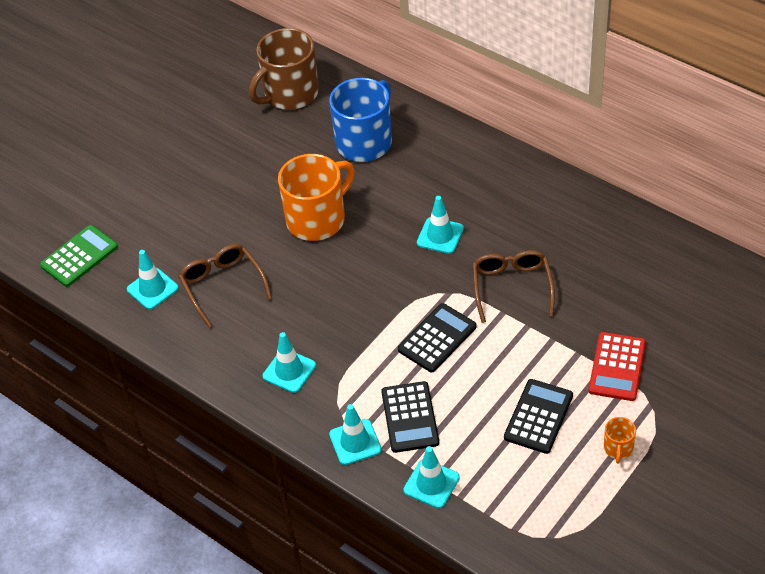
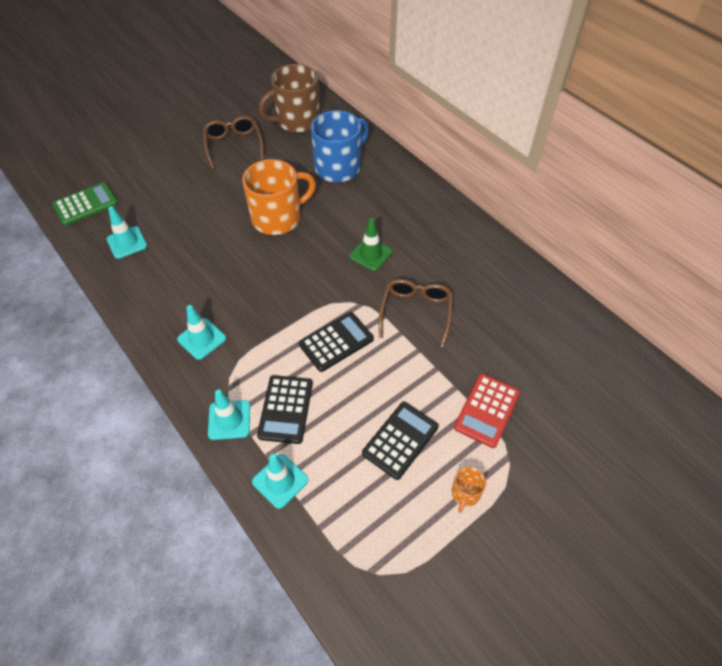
camera: 10 degrees right, 5 degrees up
brown glasses [179,244,272,328] -> brown glasses moved to [203,116,264,169]
turquoise traffic cone [417,196,464,254] -> green traffic cone [349,218,392,271]

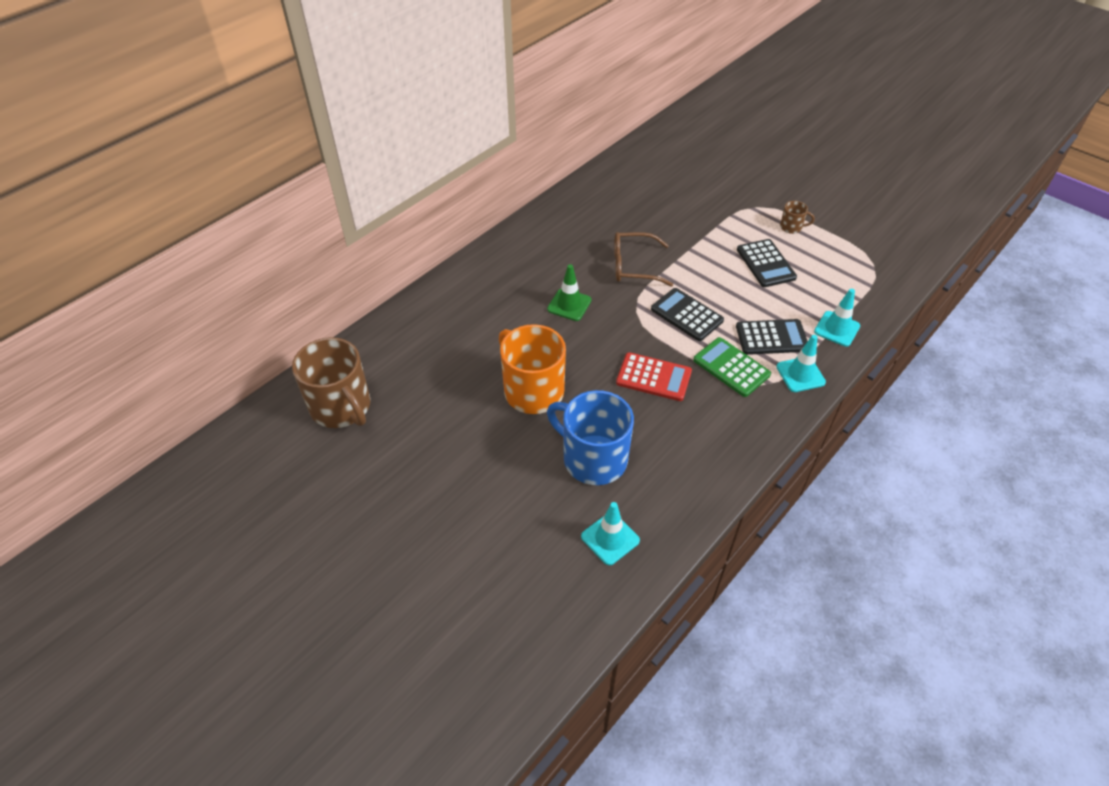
camera: 100 degrees left, 5 degrees down
green calculator [52,182,118,226] -> green calculator moved to [693,337,771,397]
turquoise traffic cone [177,305,226,360] -> none
brown glasses [203,116,264,169] -> none
blue mug [311,110,369,183] -> blue mug moved to [547,390,634,485]
black calculator [362,402,439,480] -> black calculator turned 135 degrees counterclockwise [737,239,797,287]
orange mug [452,467,486,513] -> brown mug [780,201,815,234]
red calculator [454,374,520,448] -> red calculator moved to [616,352,692,401]

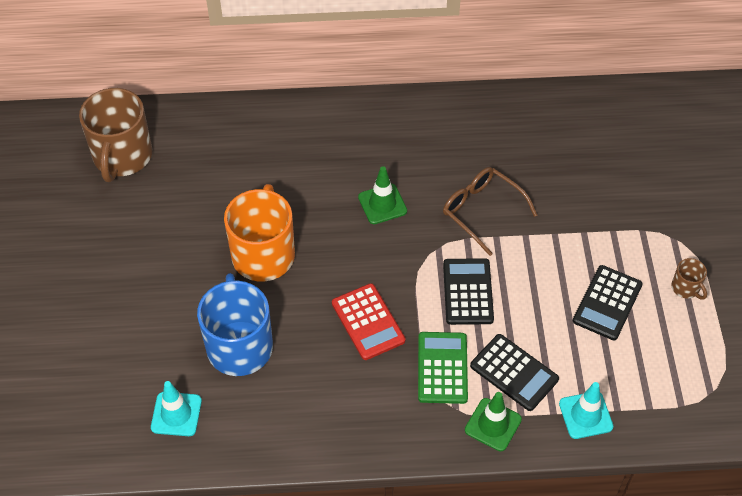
camera: 45 degrees right, 5 degrees up
turquoise traffic cone [776,335,826,392] -> green traffic cone [465,392,522,451]

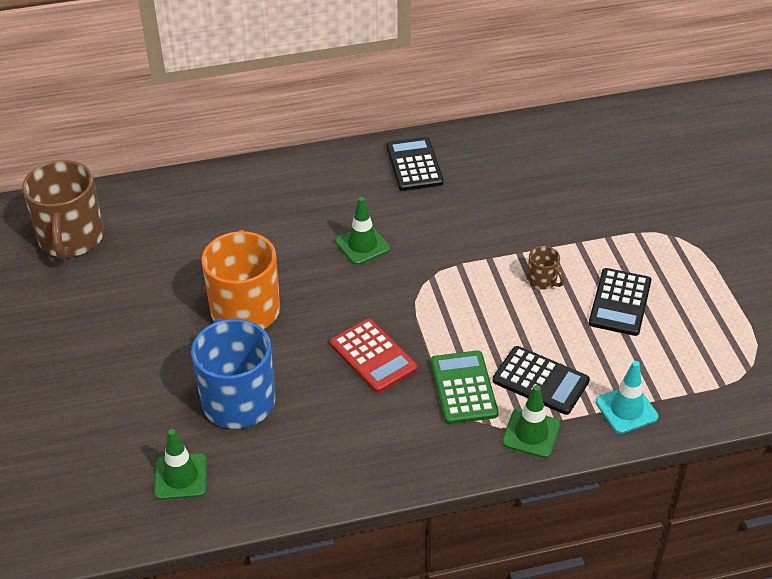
camera: 10 degrees left, 10 degrees down
turquoise traffic cone [151,381,202,436] -> green traffic cone [154,429,207,500]
brown glasses [443,167,537,256] -> none
black calculator [443,258,494,325] -> black calculator moved to [386,137,444,191]
brown mug [672,258,707,300] -> brown mug moved to [527,246,565,289]

